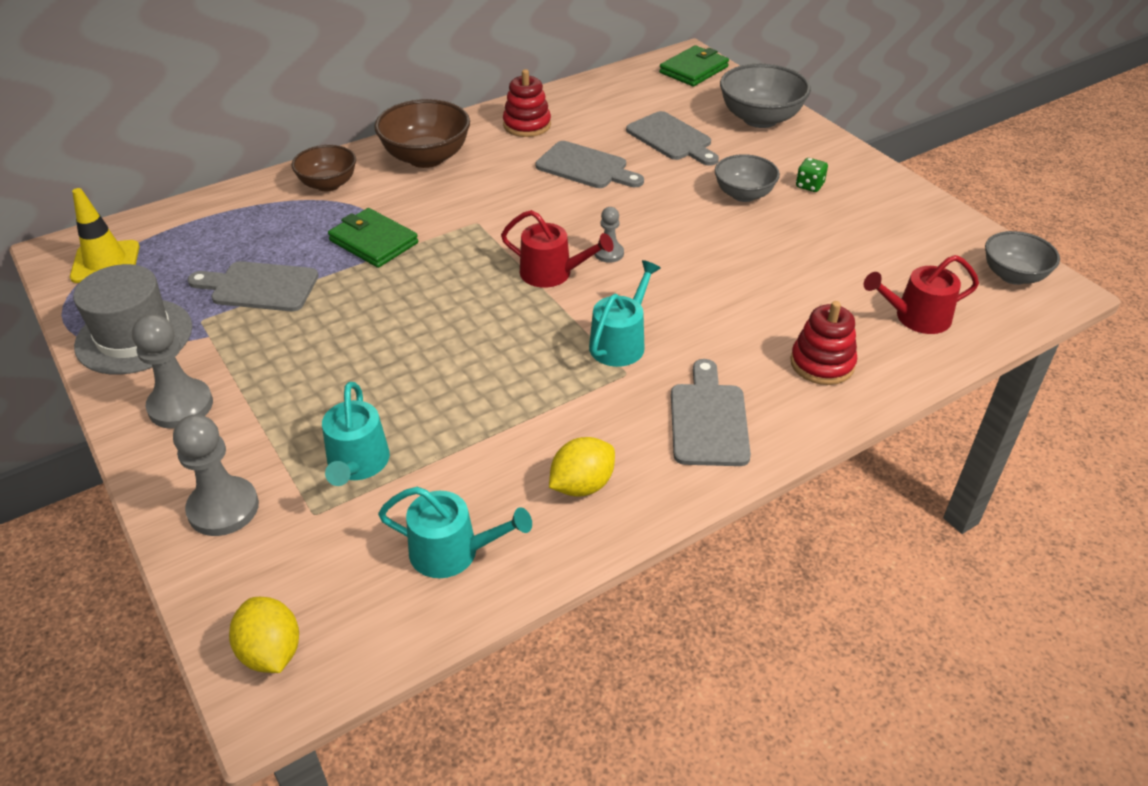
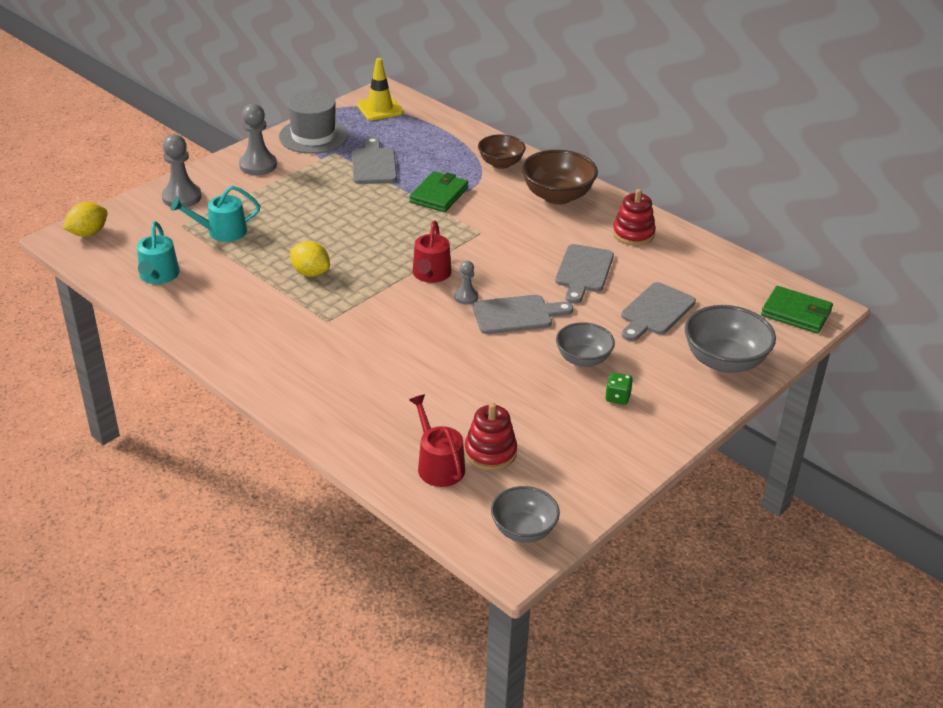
camera: 75 degrees right, 5 degrees down
yellow lemon [549,437,615,497] -> yellow lemon moved to [290,241,330,277]
turquoise watering can [589,260,661,367] -> none
grey cutting board [671,359,751,466] -> grey cutting board moved to [473,295,573,334]
red stacking toy [790,301,857,385] -> red stacking toy moved to [464,403,517,471]

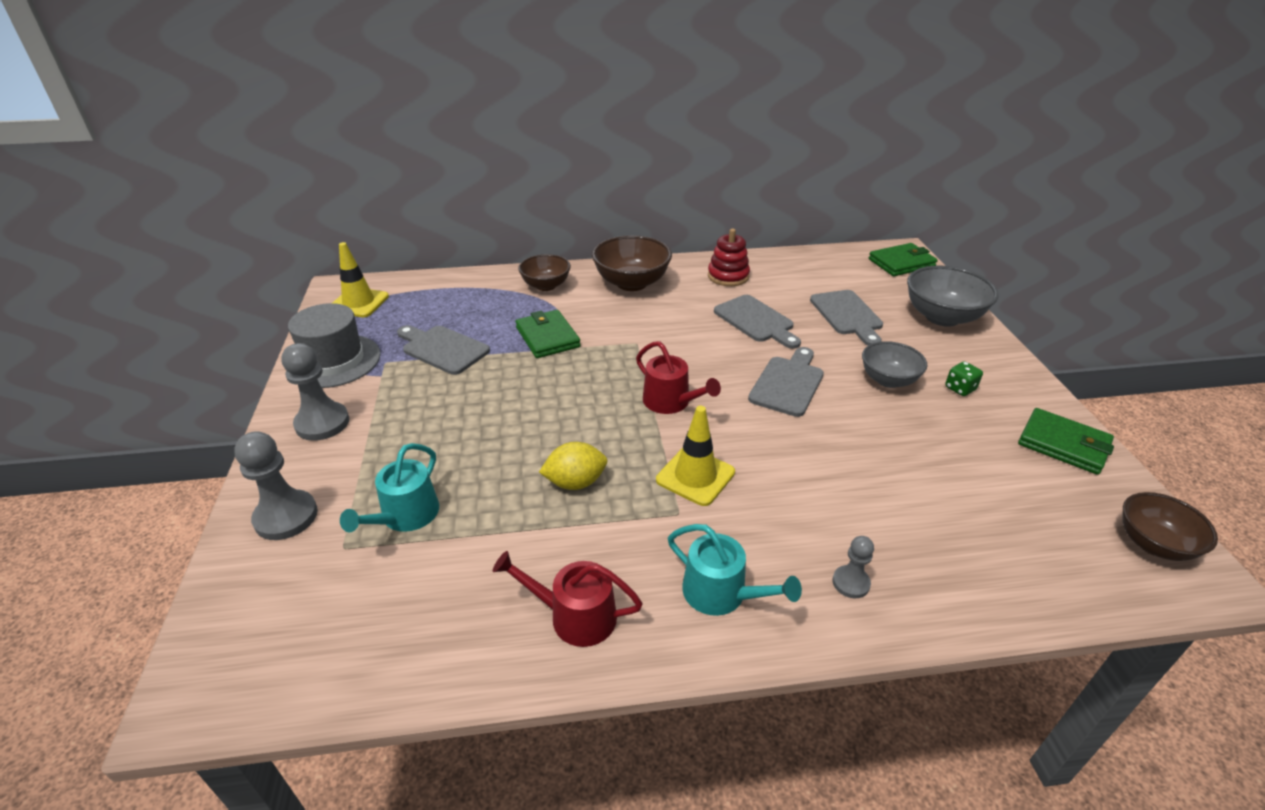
camera: 50 degrees left, 0 degrees up
yellow lemon [63,202,108,237] -> none
turquoise watering can [137,221,180,284] -> turquoise watering can moved to [668,524,802,616]
red watering can [409,394,465,487] -> red watering can moved to [493,551,643,647]
grey pawn [454,261,478,304] -> grey pawn moved to [833,536,874,598]
red stacking toy [464,403,517,471] -> none
grey bowl [491,486,560,543] -> brown bowl [1122,492,1218,561]
none -> yellow traffic cone [656,406,735,506]
none -> green wallet [1018,408,1114,475]

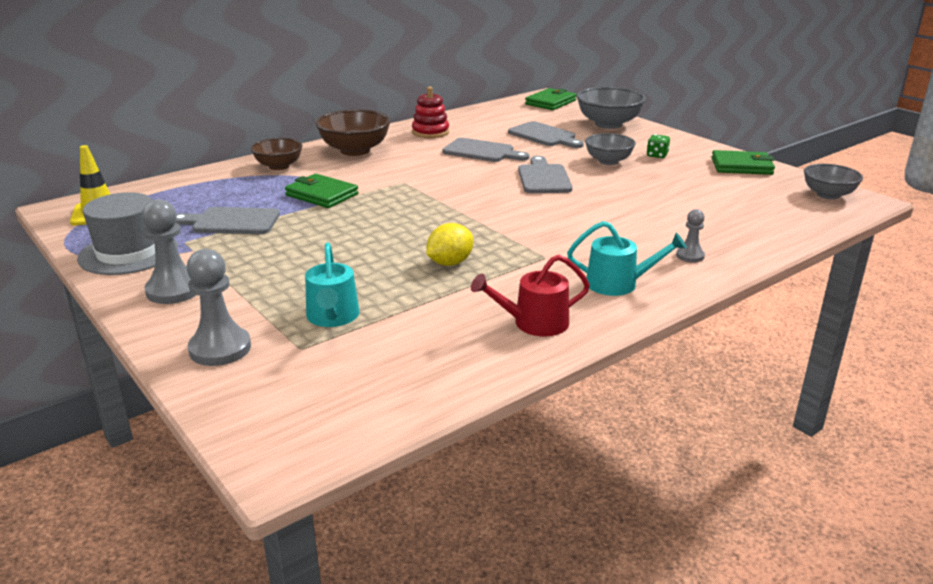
camera: 30 degrees left, 10 degrees down
red watering can [636,341,721,414] -> none
yellow traffic cone [656,406,735,506] -> none
brown bowl [1122,492,1218,561] -> grey bowl [804,164,863,200]

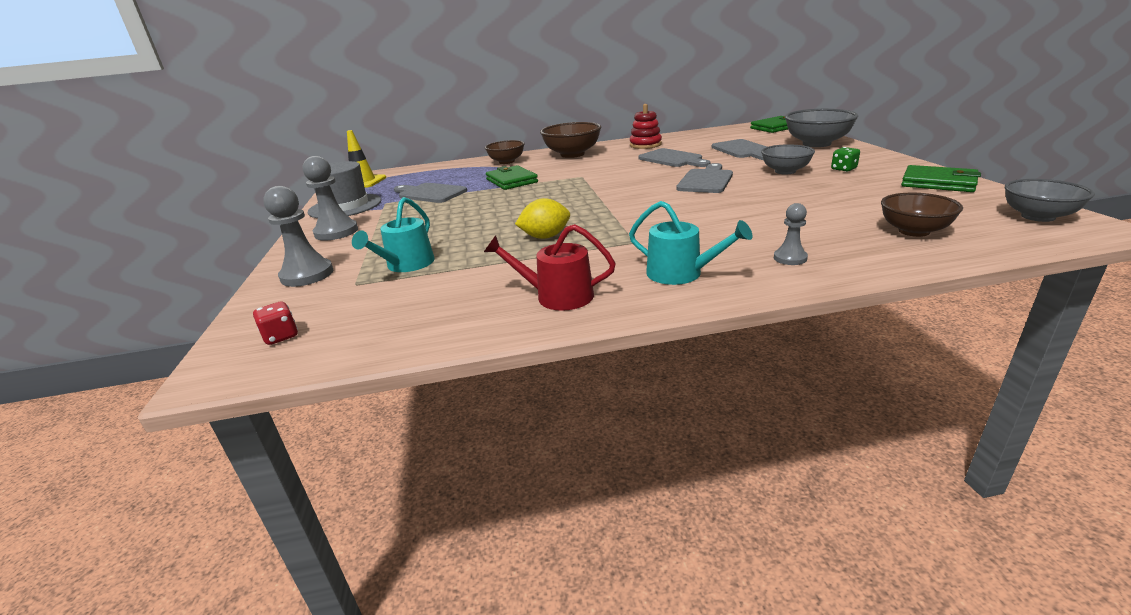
camera: 30 degrees right, 0 degrees up
none -> red dice [253,302,298,345]
none -> brown bowl [881,193,963,237]

